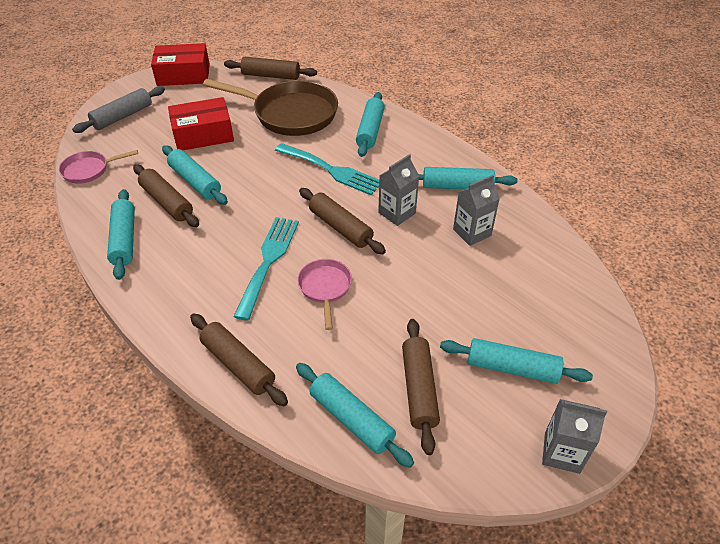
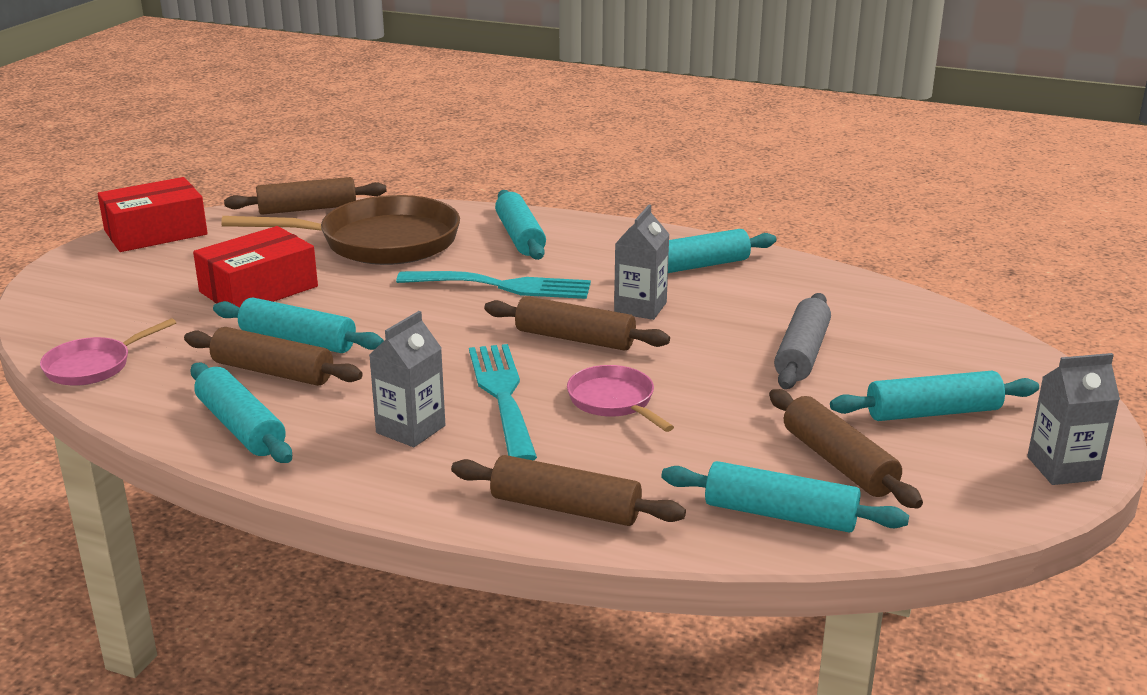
camera: 25 degrees left, 20 degrees down
grey rolling pin [72,86,165,133] -> grey rolling pin moved to [774,293,831,389]
grey carton [453,175,500,246] -> grey carton moved to [369,311,445,447]

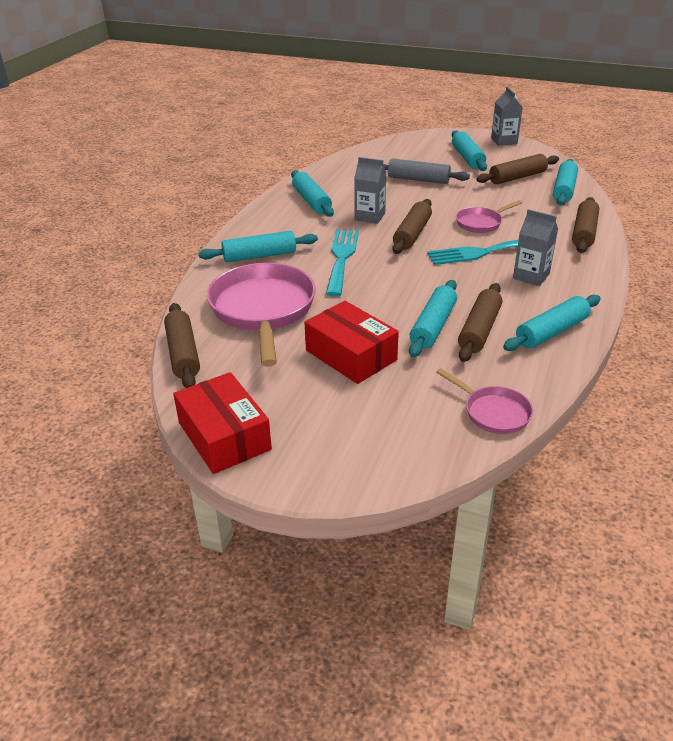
camera: 90 degrees left, 10 degrees up
brown pan [221,195,460,265] -> pink pan [207,263,316,367]

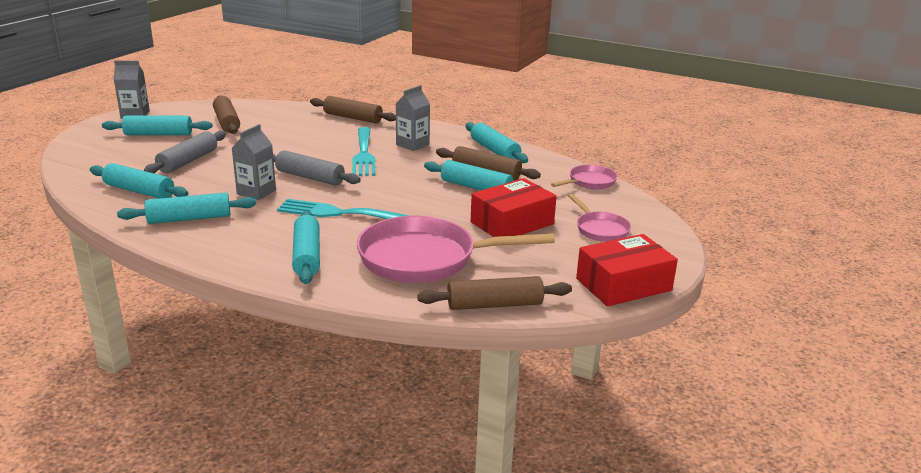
camera: 85 degrees left, 10 degrees down
brown rolling pin [392,199,432,254] -> grey rolling pin [273,150,361,186]
pink pan [456,200,522,233] -> pink pan moved to [568,194,631,242]
turquoise rolling pin [553,159,578,206] -> turquoise rolling pin moved to [90,163,188,198]

